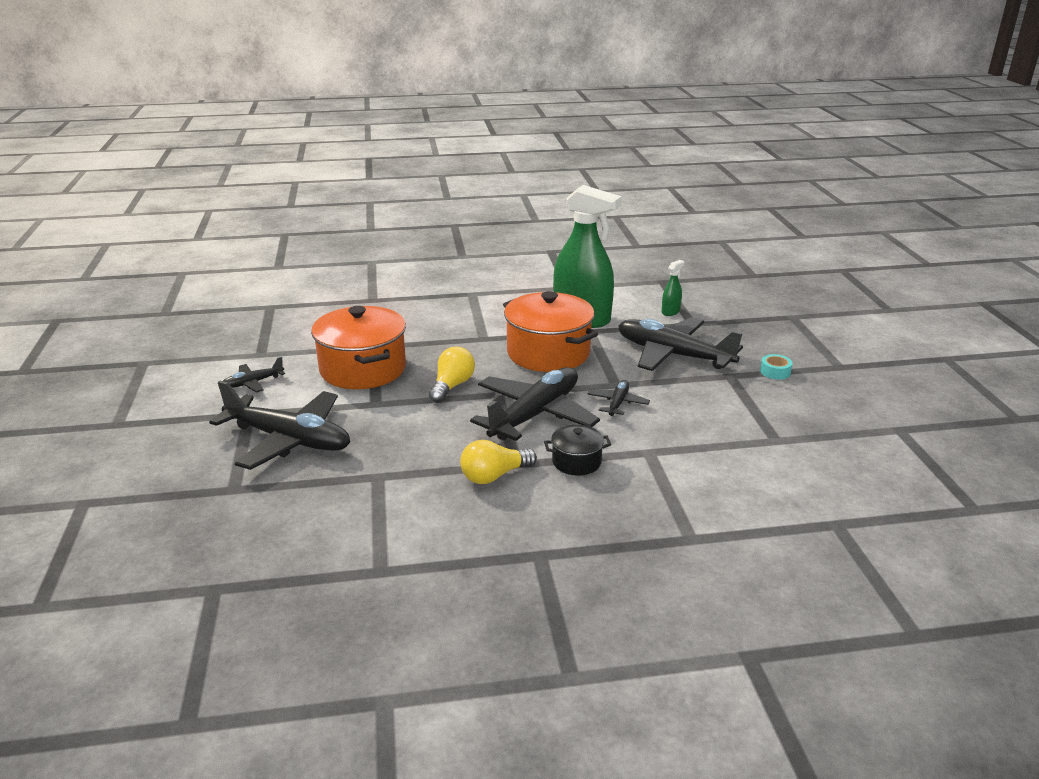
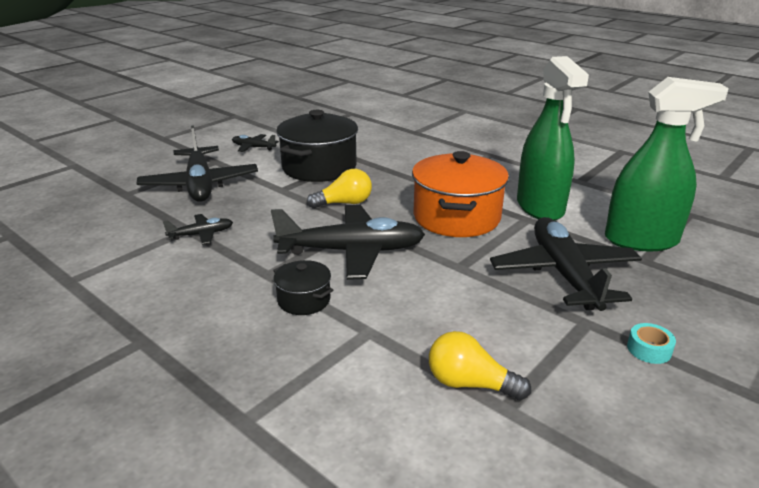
camera: 50 degrees right, 0 degrees up
orange pot [311,306,406,389] -> black pot [276,110,358,182]
yellow light bulb [460,440,537,484] -> yellow light bulb moved to [429,331,531,400]
black plane [588,380,650,416] -> black plane moved to [163,214,233,245]
green spray bottle [662,260,685,316] -> green spray bottle [605,77,729,251], size x2.48

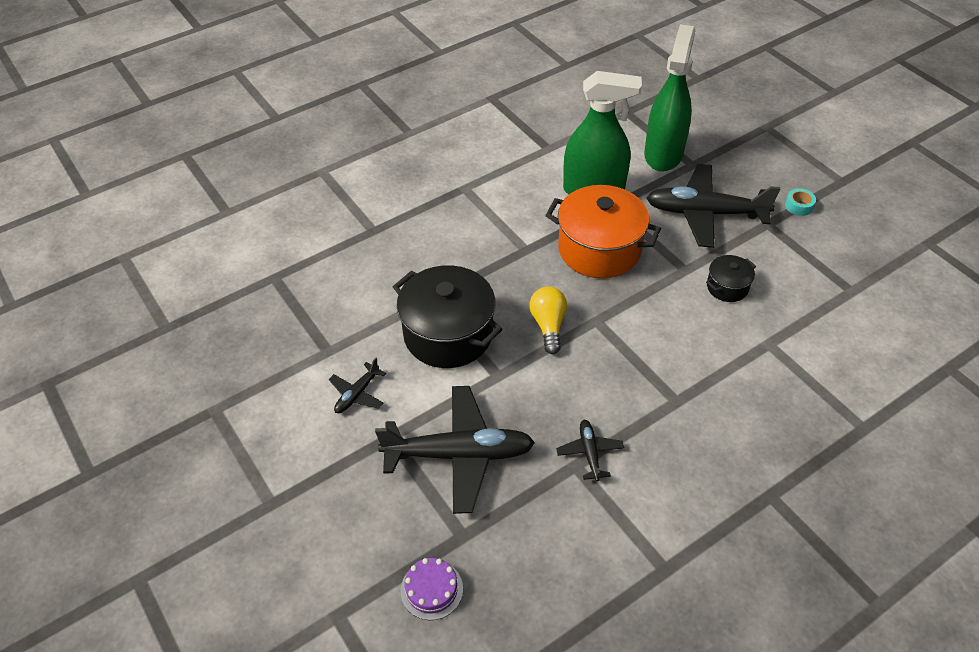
camera: 75 degrees left, 20 degrees up
black plane [271,205,425,280] -> none
black pot [273,260,333,315] -> black pot moved to [706,255,756,302]
yellow light bulb [429,331,531,400] -> none
none -> purple cake [401,558,463,620]

